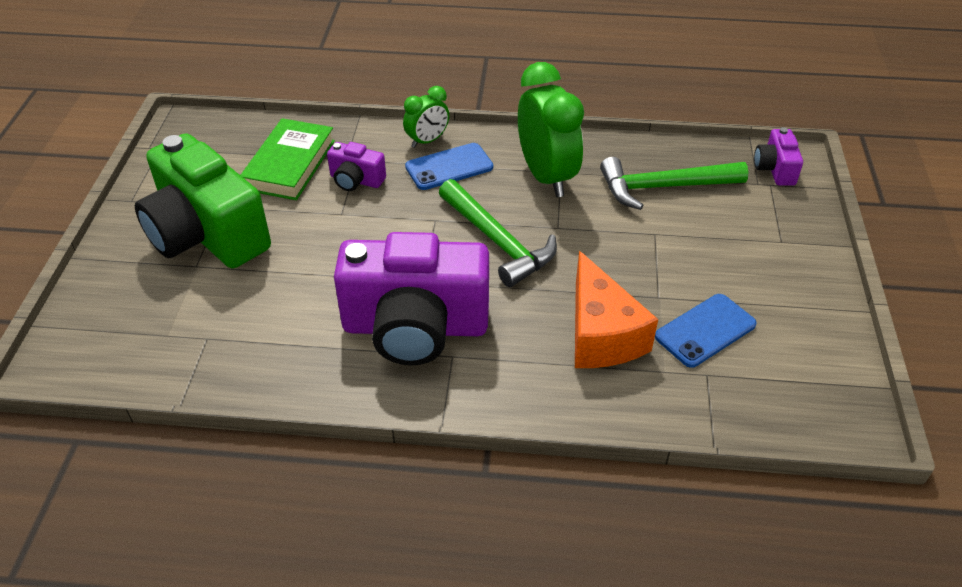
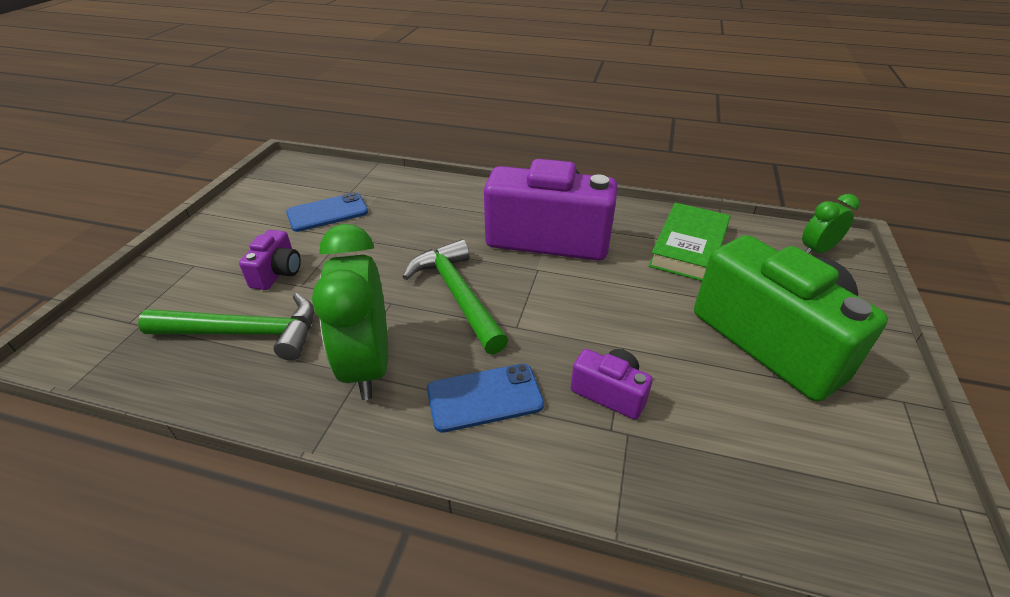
camera: 170 degrees left, 5 degrees down
green book [241,118,335,200] -> green book moved to [649,203,730,281]
green clock [403,86,449,148] -> green clock moved to [802,194,859,254]
orange cheese [575,251,658,368] -> none
purple camera [754,127,803,186] -> purple camera moved to [239,230,301,290]

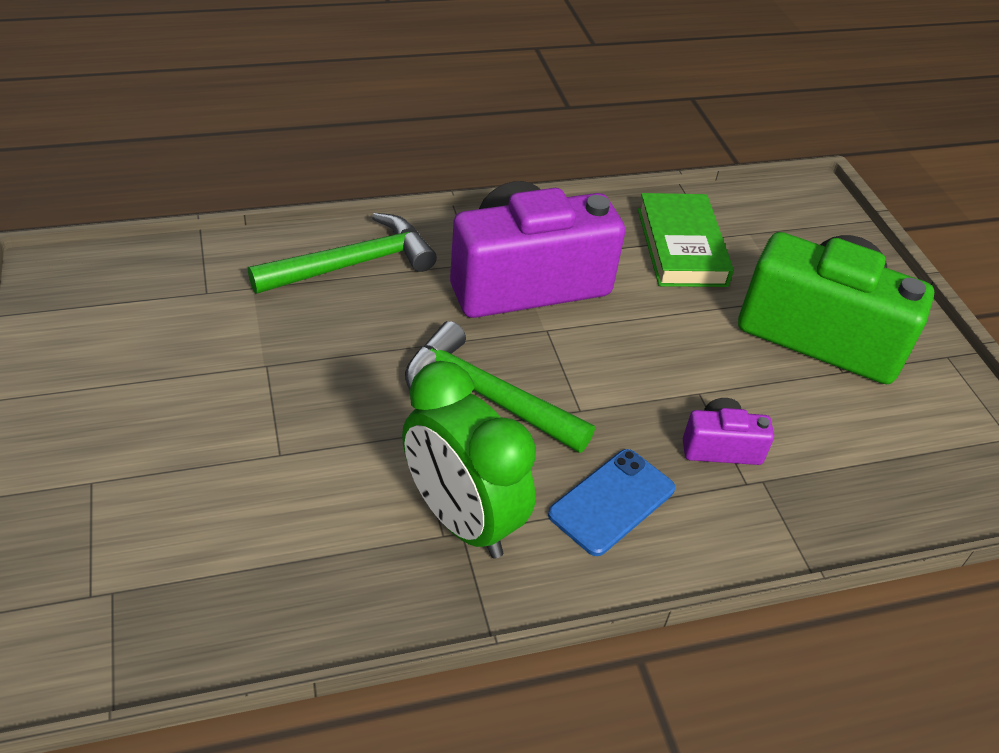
camera: 35 degrees left, 5 degrees up
green hammer [138,293,314,361] -> green hammer moved to [248,213,437,294]
purple camera [239,230,301,290] -> none
blue phone [286,192,368,232] -> none
green clock [802,194,859,254] -> none

